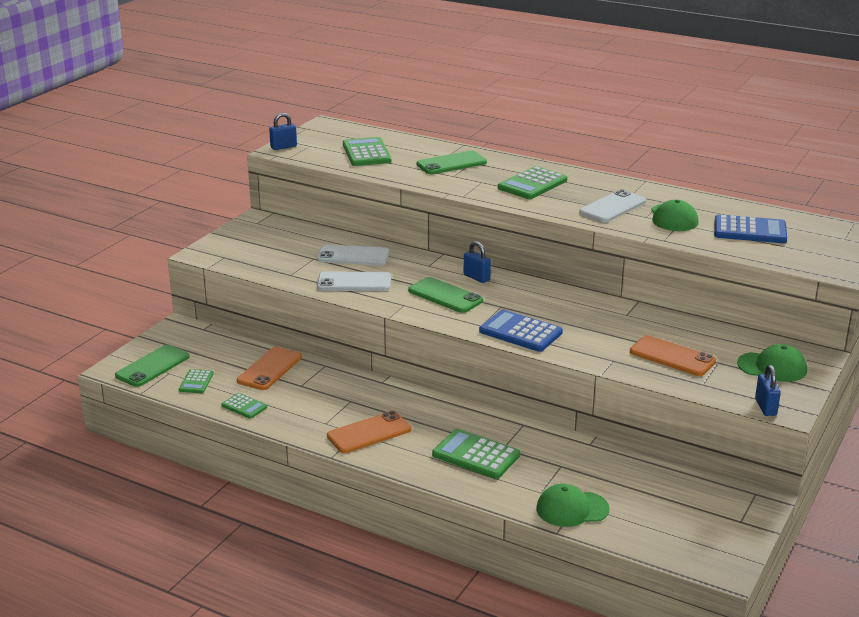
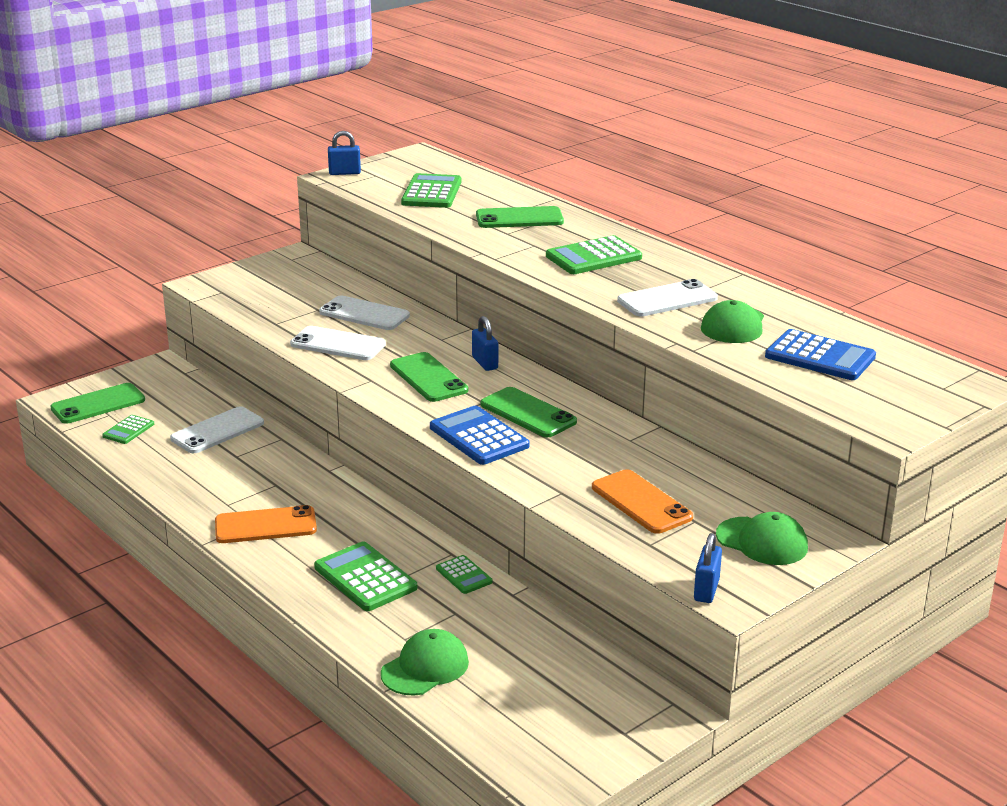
camera: 20 degrees right, 0 degrees up
green calculator [221,393,267,419] -> green calculator moved to [436,555,493,594]
orange phone [237,347,302,390] -> white phone [170,406,264,453]
green cap [536,484,610,527] -> green cap turned 120 degrees clockwise [381,629,469,696]
none -> green phone [480,387,577,437]

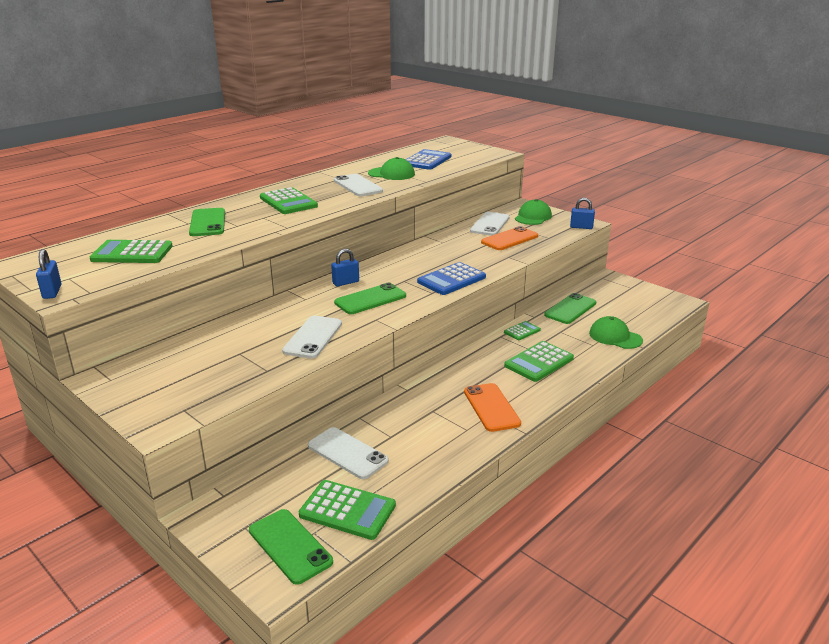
camera: 95 degrees left, 0 degrees up
green calculator [102,415,154,444] -> green calculator [299,480,396,540], size x1.79
white phone [319,295,410,330] -> white phone moved to [470,212,510,236]
green phone [480,387,577,437] -> green phone moved to [544,293,596,324]

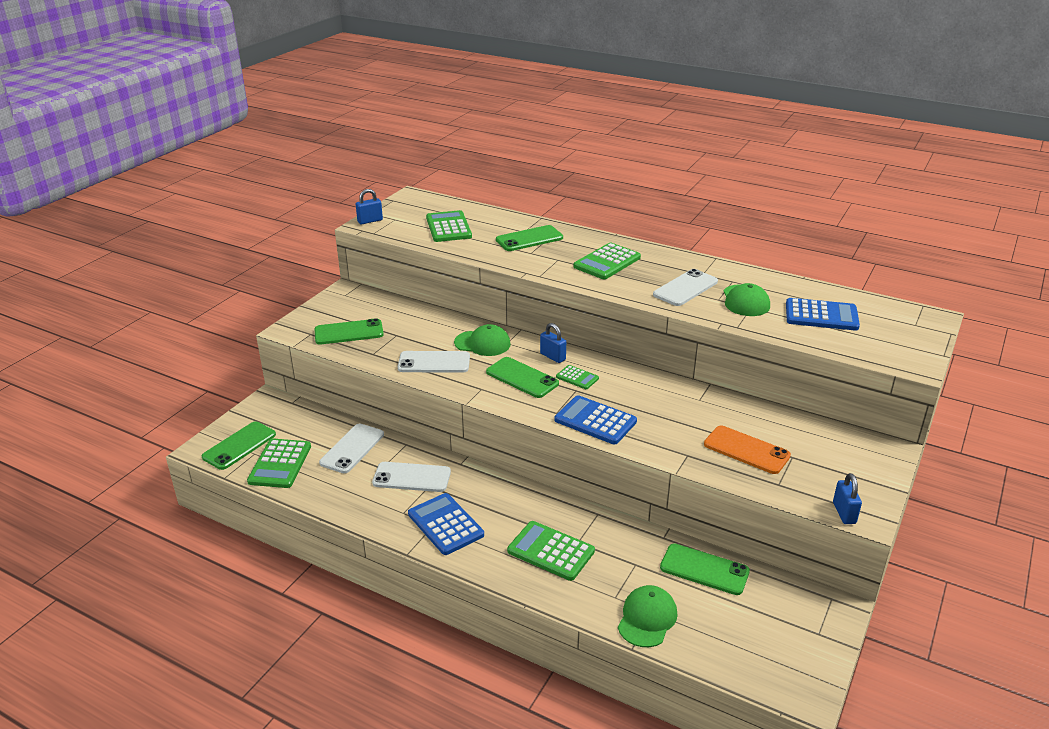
camera: 75 degrees right, 5 degrees up
orange phone [464,383,521,432] -> blue calculator [408,493,484,555]
white phone [470,212,510,236] -> white phone moved to [372,462,451,492]
green calculator [504,321,541,340] -> green calculator moved to [556,365,599,389]
green cap [515,199,552,225] -> green cap moved to [454,324,511,356]
none -> green phone [314,318,384,345]

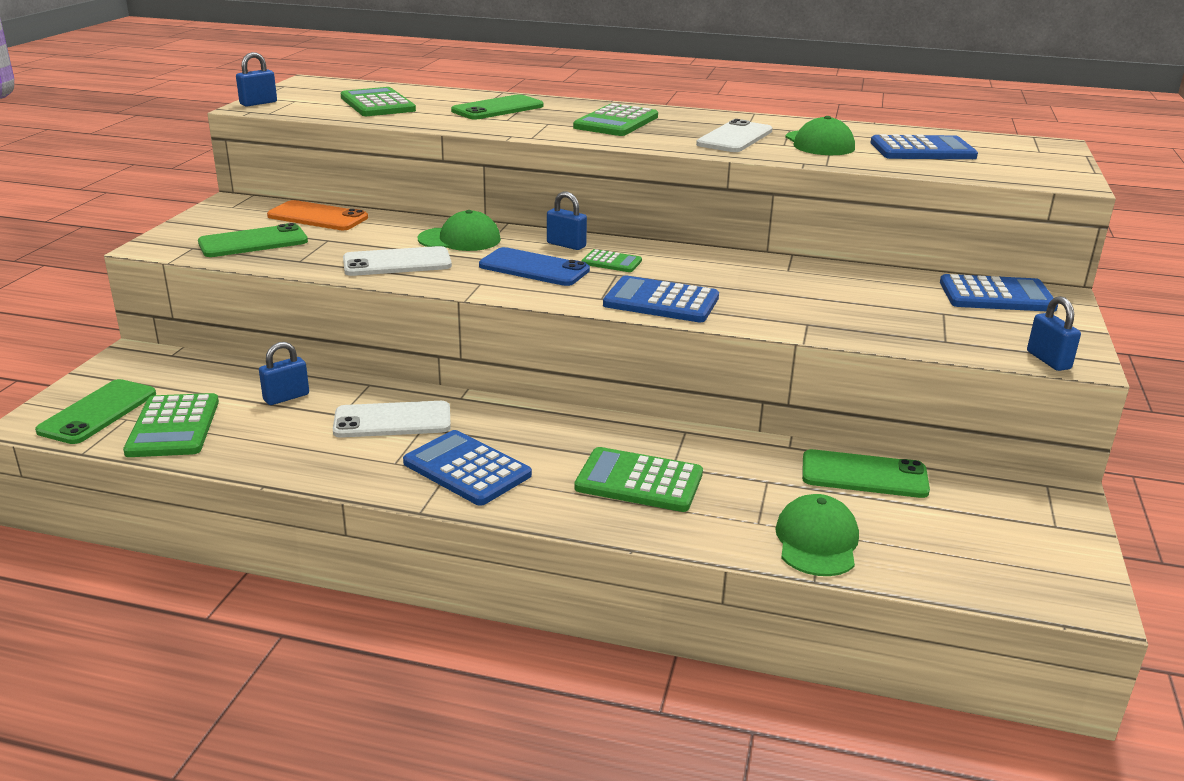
camera: 15 degrees left, 5 degrees down
white phone [319,424,384,473] -> blue padlock [259,342,309,405]
green phone [486,357,559,398] -> blue phone [479,247,590,286]
orange phone [704,425,791,474] -> orange phone moved to [267,200,368,230]
none -> blue calculator [940,274,1058,312]

